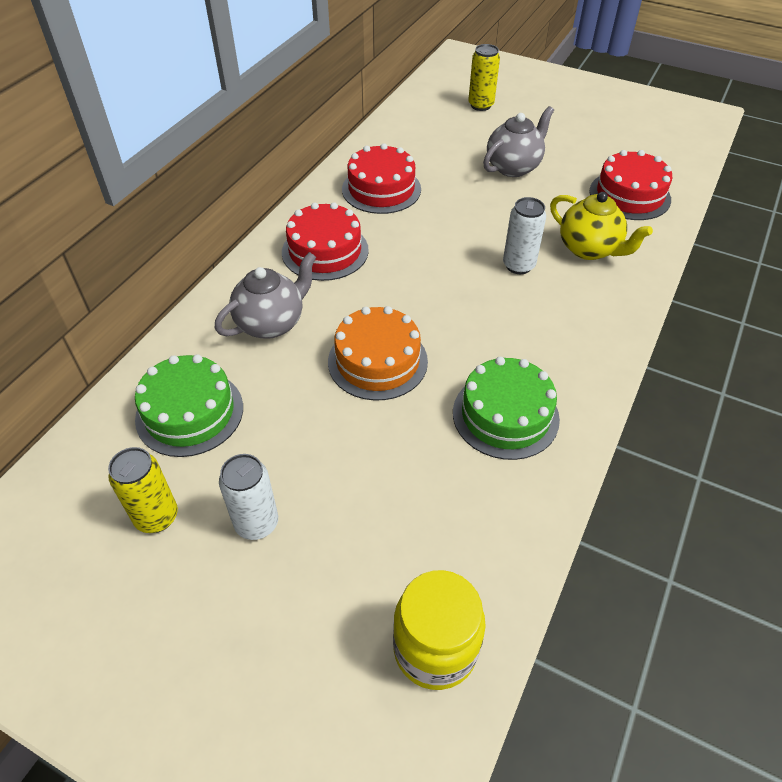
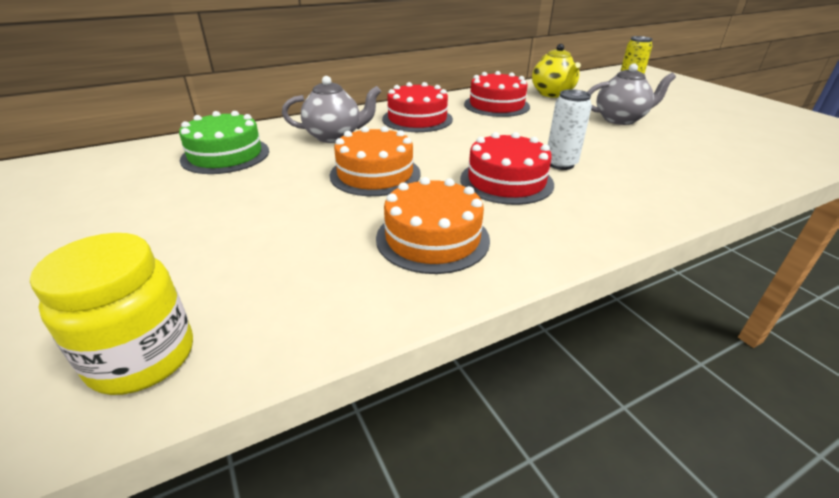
camera: 35 degrees right, 15 degrees down
yellow can [108,447,178,533] -> none
white can [219,454,278,540] -> none
green cake [453,357,560,460] -> orange cake [376,177,490,274]
yellow teapot [550,192,653,260] -> yellow teapot moved to [532,44,581,98]
red cake [590,150,672,220] -> red cake moved to [460,132,554,205]

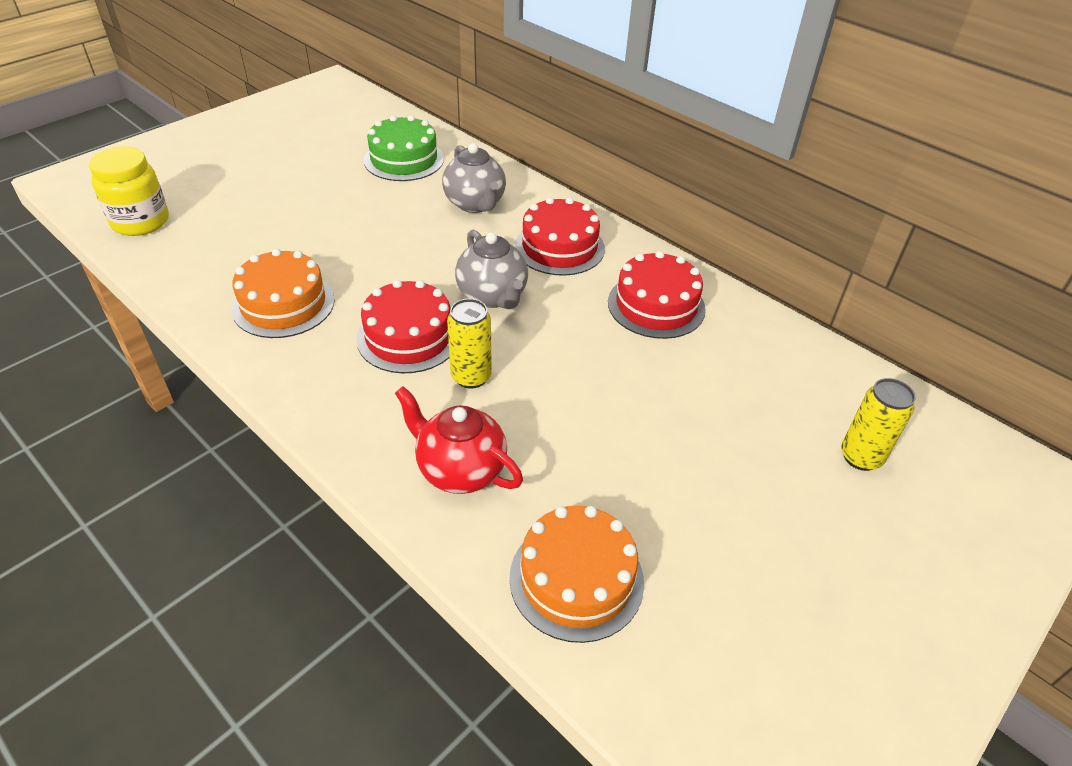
camera: 70 degrees right, 10 degrees up
orange cake [330,126,421,196] -> orange cake moved to [509,506,644,643]
yellow teapot [532,44,581,98] -> none
white can [548,89,592,170] -> yellow can [447,299,492,388]
grey teapot [587,63,676,125] -> grey teapot moved to [455,230,528,309]
none -> red teapot [395,386,523,494]

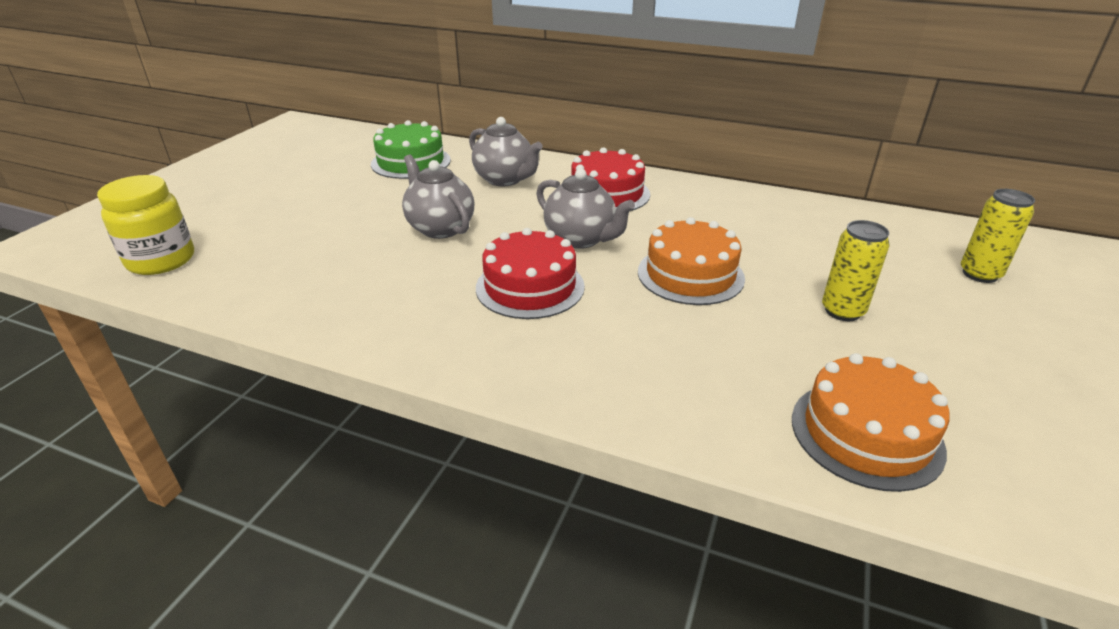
camera: 20 degrees left, 10 degrees down
orange cake [232,249,335,338] -> orange cake moved to [638,217,745,305]
red teapot [395,386,523,494] -> none
yellow can [447,299,492,388] -> yellow can moved to [822,220,890,321]
red cake [608,251,706,339] -> none
none -> grey teapot [402,154,474,239]

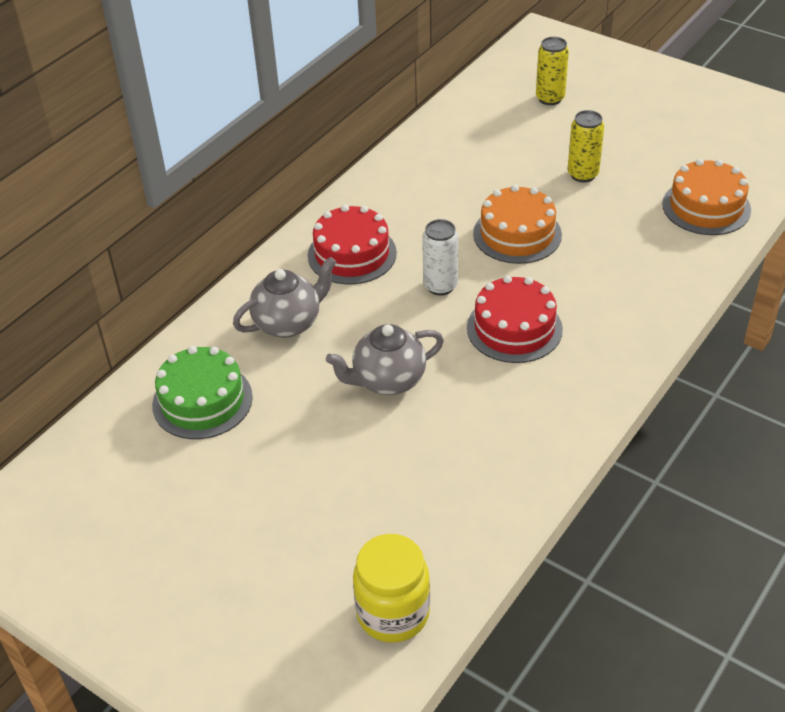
camera: 75 degrees left, 10 degrees up
grey teapot [536,169,635,249] -> white can [422,219,458,296]

